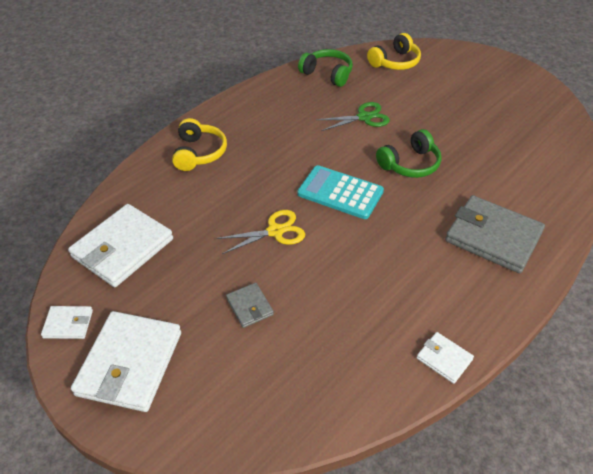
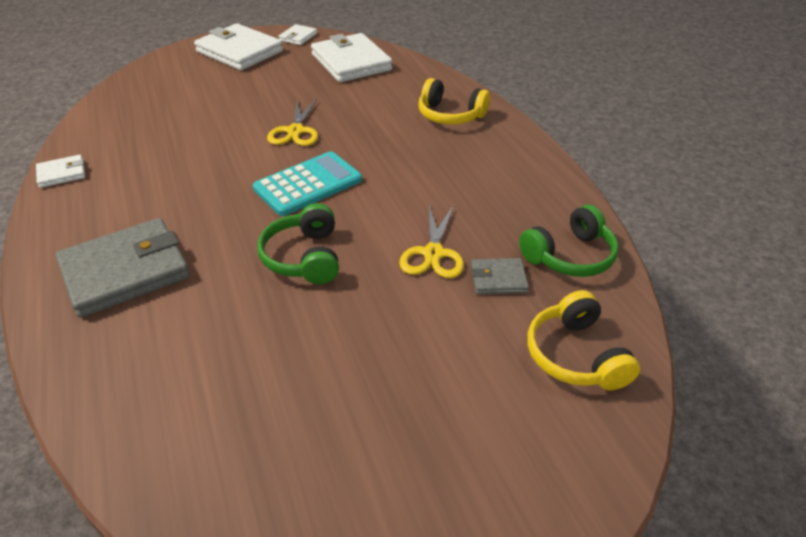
camera: 115 degrees right, 5 degrees down
grey wallet [226,283,274,328] -> grey wallet moved to [471,258,529,294]
green scissors [316,102,390,131] -> yellow scissors [399,205,464,278]

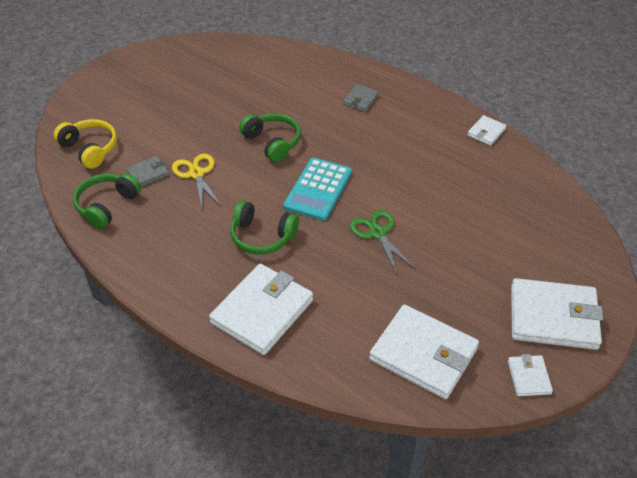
camera: 150 degrees right, 5 degrees up
grey wallet [55,218,190,318] -> grey wallet [343,84,379,112], size x0.48
yellow scissors [267,99,318,146] -> green scissors [350,210,416,274]
yellow headphones [418,78,490,125] -> white wallet [209,264,313,355]
none -> green headphones [230,201,299,255]

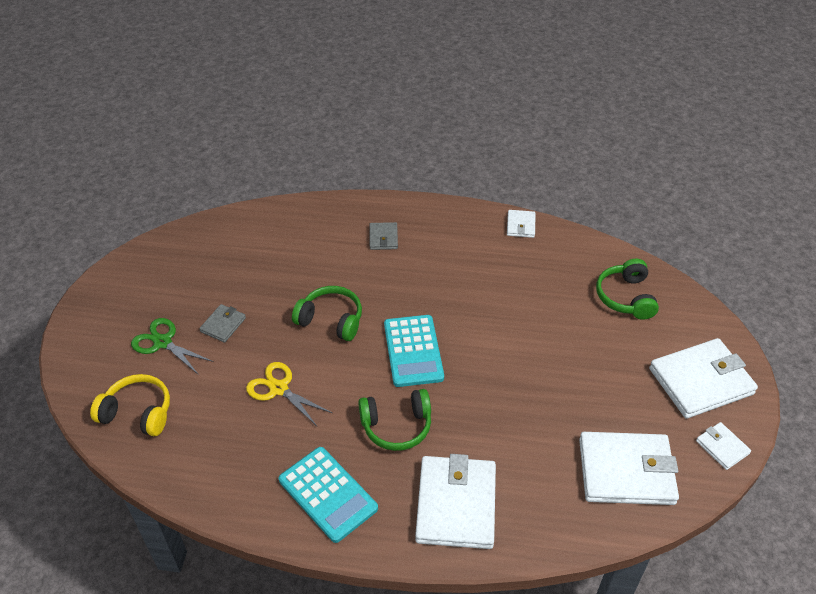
camera: 30 degrees left, 0 degrees up
green headphones [73,173,142,229] -> green headphones moved to [596,259,659,320]
grey wallet [126,156,169,187] -> grey wallet moved to [199,304,246,343]
green scissors [350,210,416,274] -> green scissors moved to [131,318,214,375]
none -> turquoise calculator [279,447,378,543]

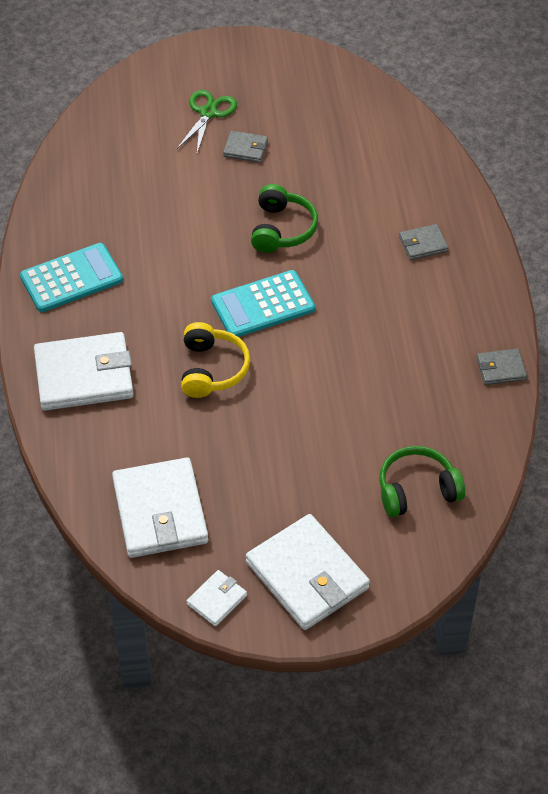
camera: 75 degrees right, 5 degrees up
yellow headphones [90,374,170,436] -> yellow headphones moved to [181,322,250,398]
yellow scissors [246,362,332,426] -> none
turquoise calculator [279,447,378,543] -> turquoise calculator turned 150 degrees counterclockwise [20,243,123,312]
green headphones [358,389,431,451] -> none
white wallet [507,210,536,238] -> grey wallet [476,349,527,385]

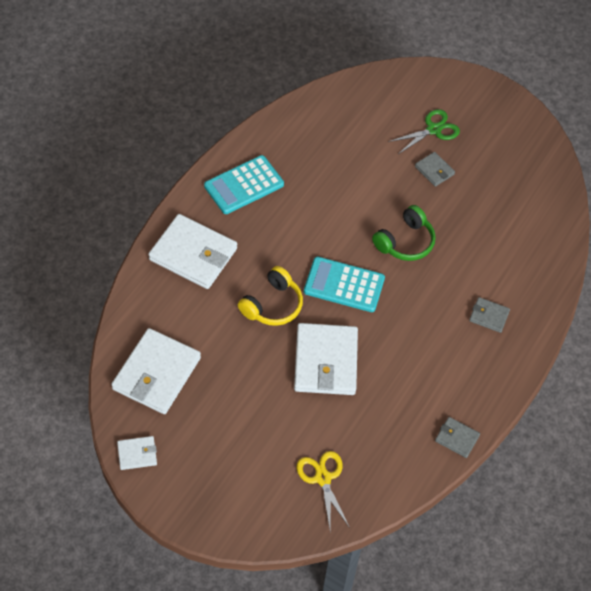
camera: 35 degrees right, 5 degrees up
turquoise calculator [20,243,123,312] -> turquoise calculator turned 135 degrees clockwise [204,155,284,214]
white wallet [246,514,370,630] -> white wallet moved to [294,323,358,395]
green headphones [379,446,465,517] -> yellow scissors [297,451,350,528]

